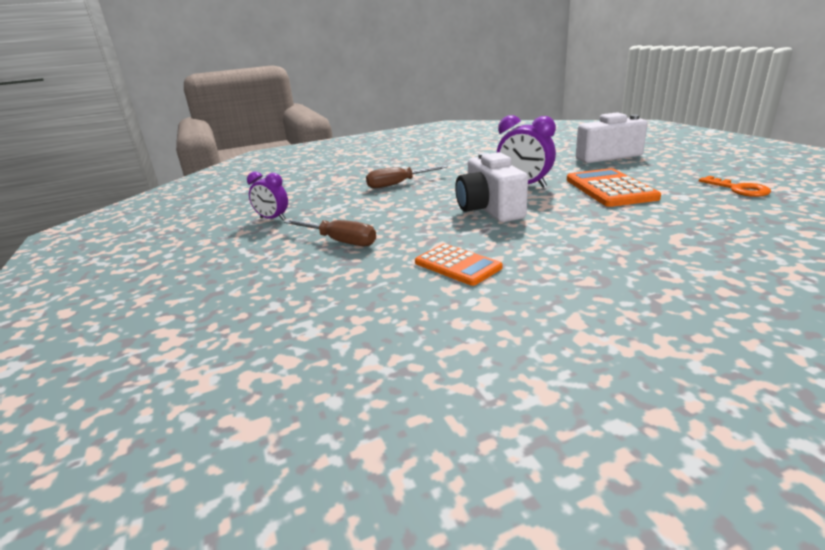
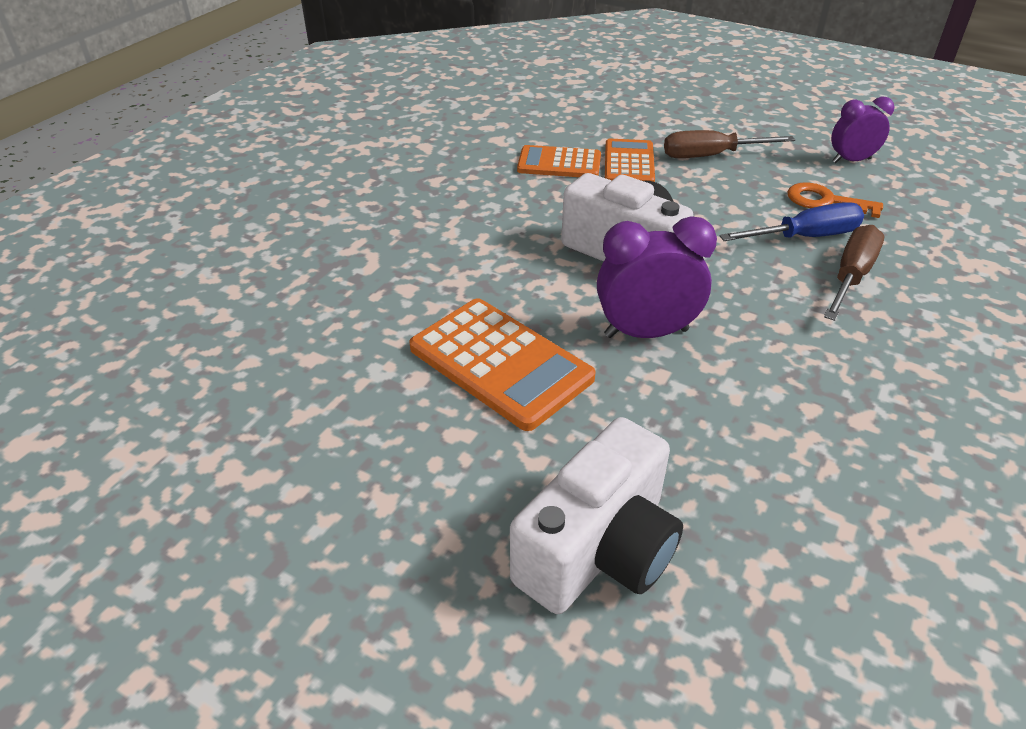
camera: 140 degrees right, 15 degrees up
orange key [699,176,771,197] -> orange key moved to [787,183,883,218]
none -> orange calculator [605,139,655,182]
none -> blue screwdriver [720,202,864,241]

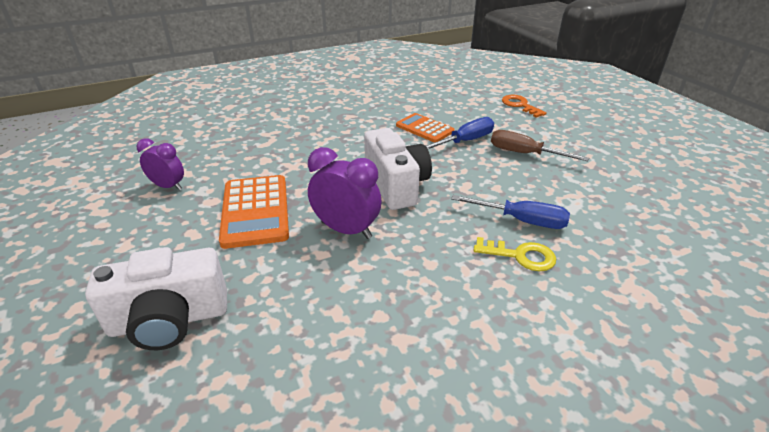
camera: 35 degrees right, 5 degrees down
orange calculator [605,139,655,182] -> blue screwdriver [426,117,494,149]
orange key [787,183,883,218] -> orange key moved to [502,95,547,118]
brown screwdriver [824,225,884,321] -> yellow key [474,237,556,271]
purple clock [831,97,895,163] -> purple clock moved to [137,138,184,190]

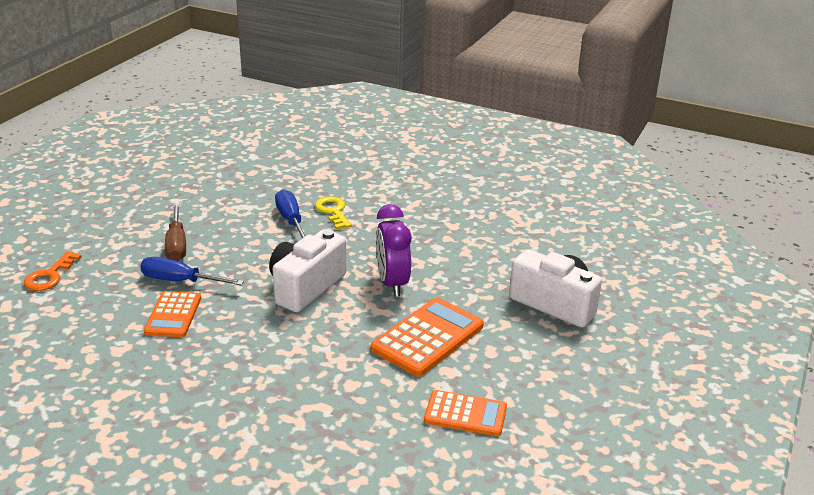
camera: 130 degrees left, 5 degrees down
purple clock [137,138,184,190] -> orange calculator [424,390,507,436]

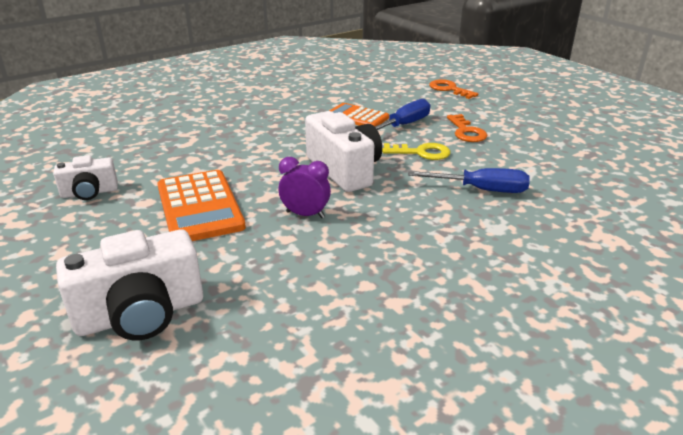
camera: 120 degrees right, 0 degrees up
brown screwdriver [165,203,186,261] -> orange key [447,114,488,142]
yellow key [315,197,352,229] -> yellow key moved to [382,143,451,160]
purple clock [376,204,412,297] -> purple clock [278,157,331,218], size x0.66
orange calculator [424,390,507,436] -> white camera [53,155,118,200]

